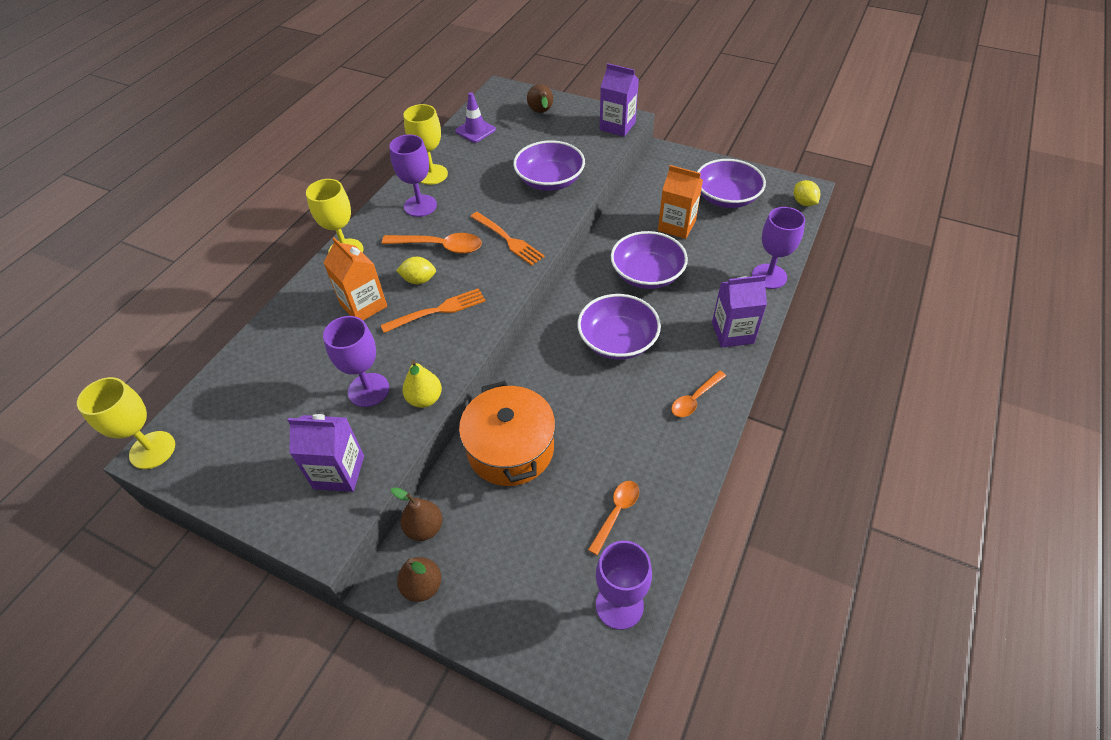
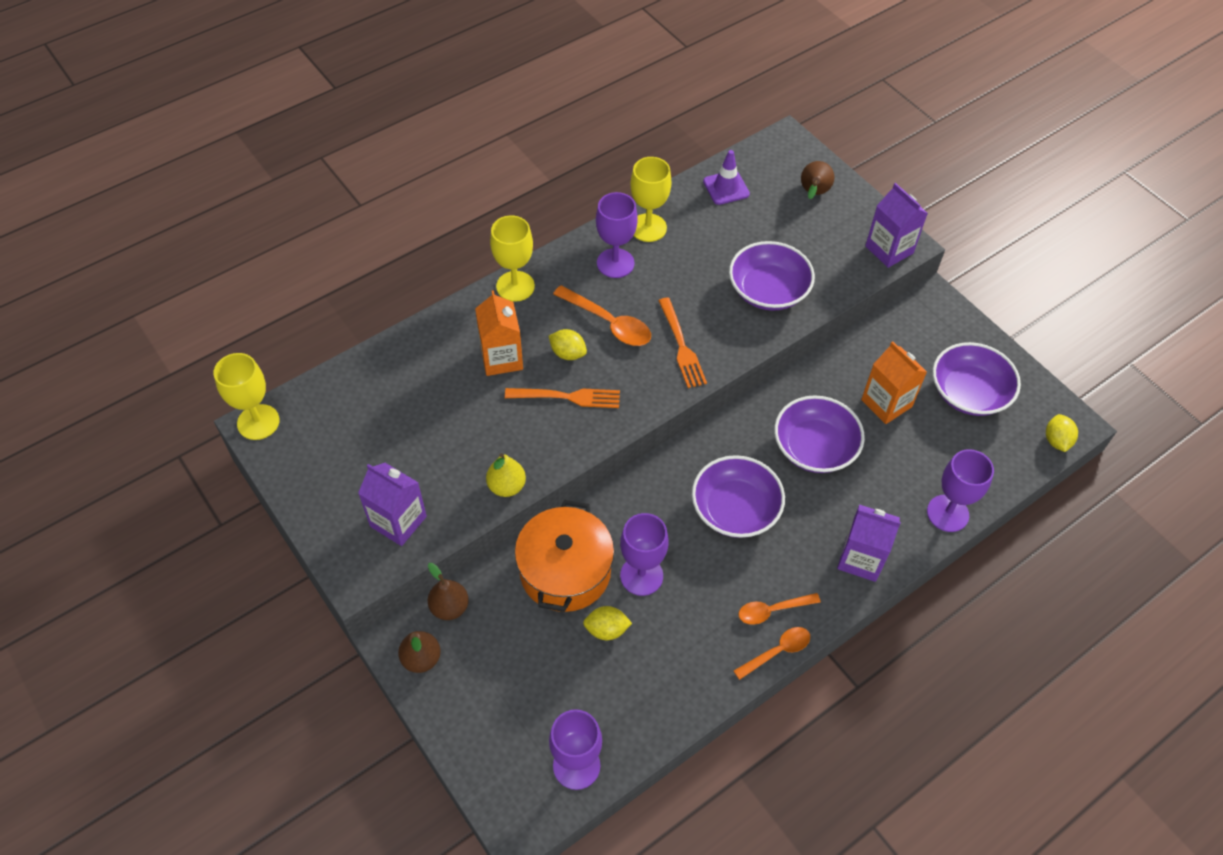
camera: 25 degrees right, 5 degrees up
purple goblet [323,316,389,407] -> purple goblet moved to [620,513,669,596]
orange spoon [588,481,639,555] -> orange spoon moved to [734,627,810,680]
none -> yellow lemon [583,606,632,640]

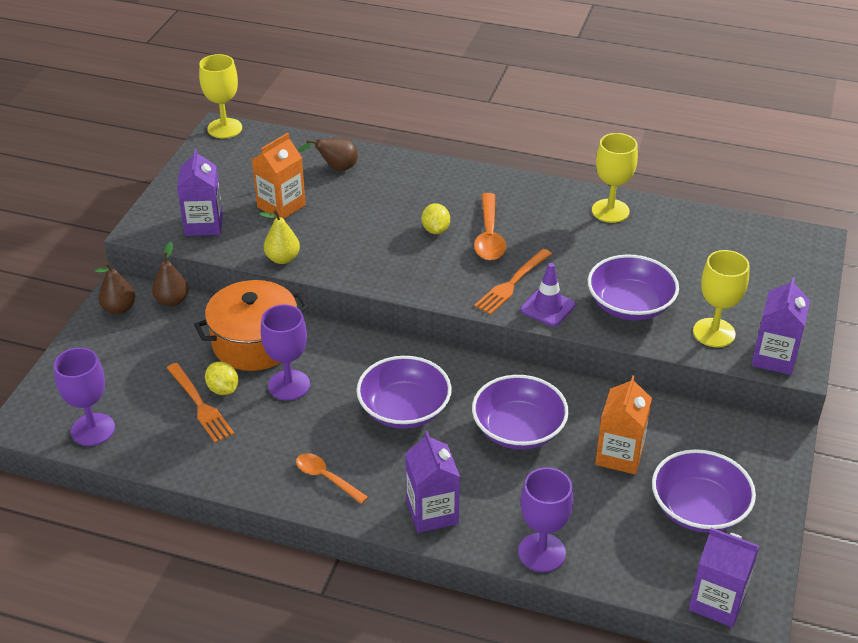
camera: 55 degrees right, 15 degrees down
orange carton [475,290,523,376] -> orange carton moved to [251,133,306,219]
yellow goblet [490,215,535,302] -> yellow goblet moved to [693,250,750,347]
orange fork [505,388,620,408] -> orange fork moved to [167,363,234,443]
purple goblet [596,192,638,278] -> none
purple traffic cone [703,150,750,205] -> purple traffic cone moved to [520,263,575,327]
orange spoon [734,627,810,680] -> none
brown pear [801,161,834,199] -> brown pear moved to [298,138,358,171]
yellow lemon [1046,414,1078,452] -> purple carton [689,528,759,627]

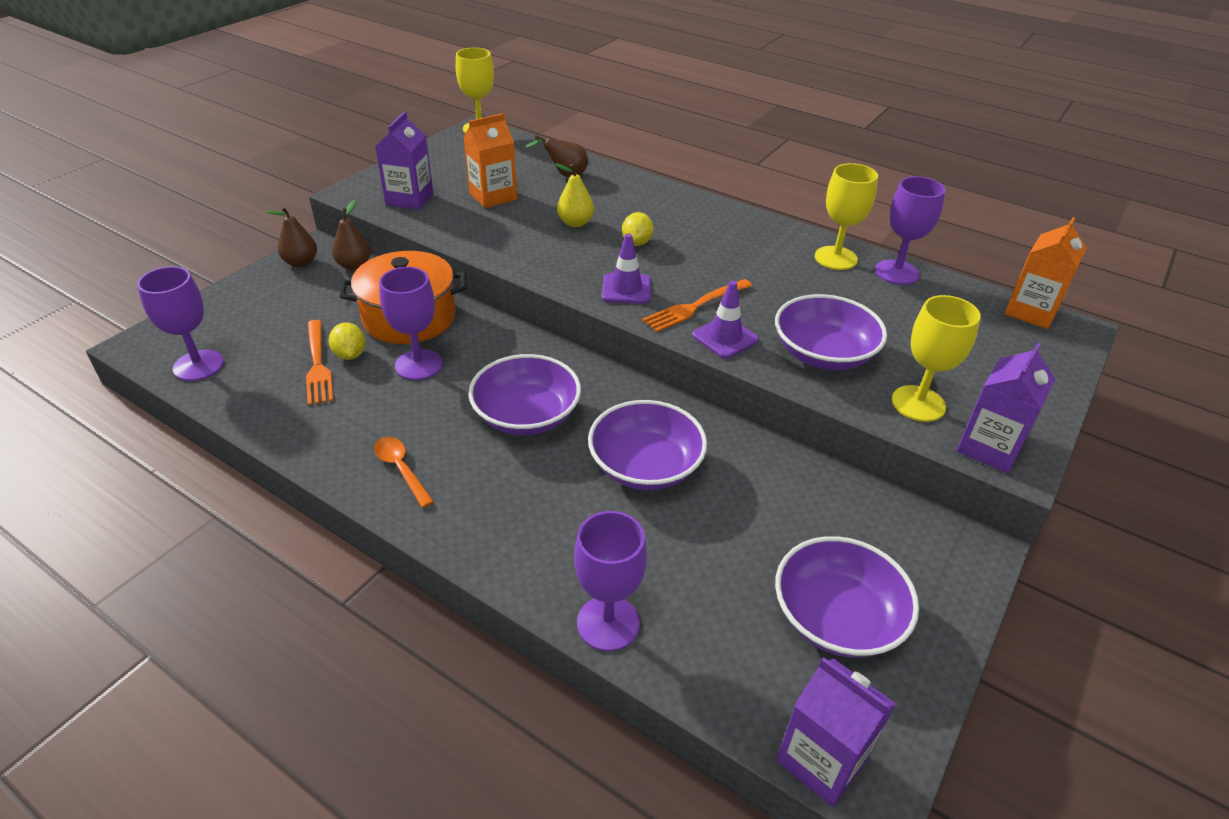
camera: 15 degrees right, 0 degrees up
yellow pear [259,210,300,264] -> yellow pear moved to [555,163,594,227]
purple carton [405,431,460,533] -> none
orange spoon [474,193,506,260] -> none
orange carton [595,375,652,474] -> orange carton moved to [1004,217,1087,329]
none -> purple traffic cone [602,233,651,304]
none -> purple goblet [875,176,946,285]

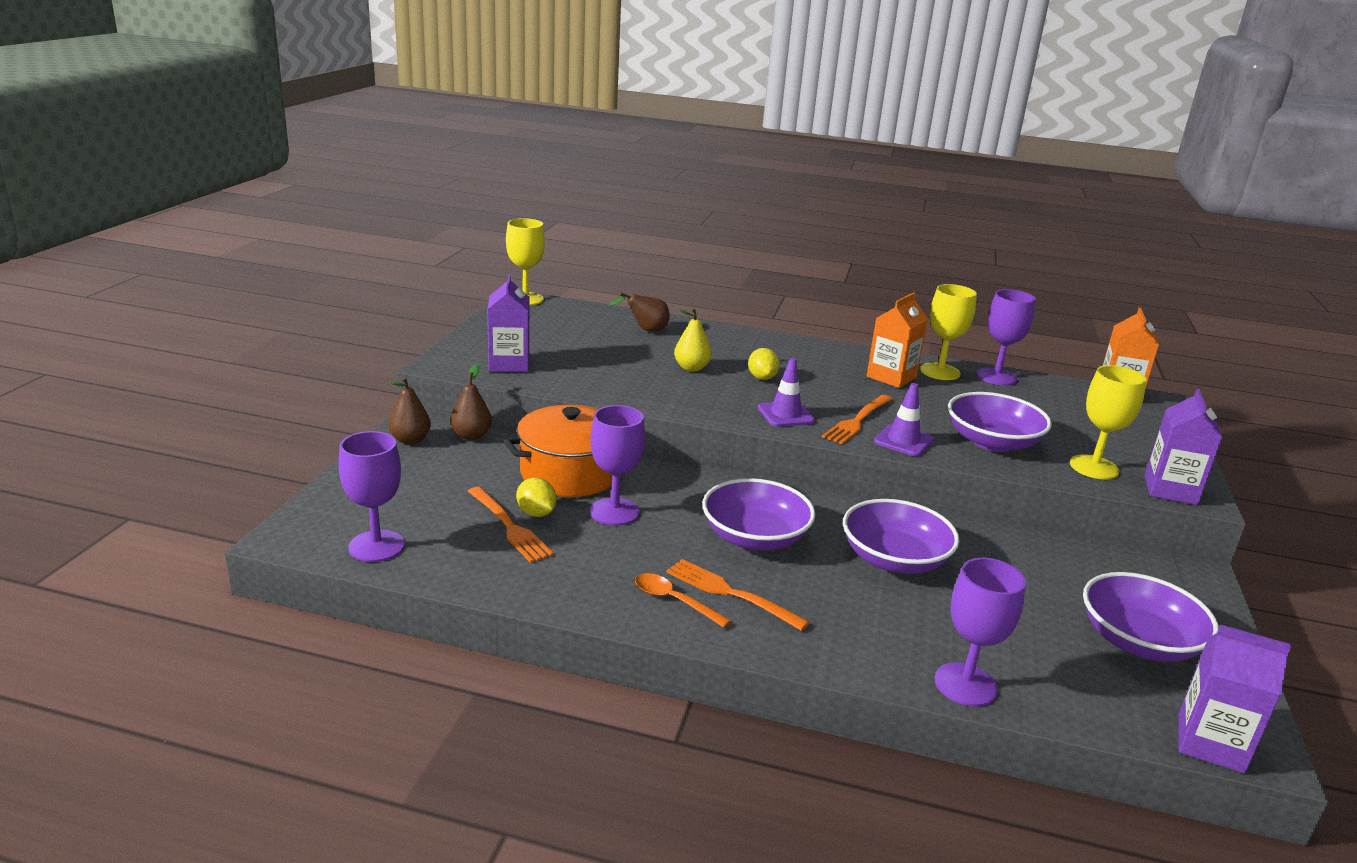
camera: 20 degrees left, 15 degrees down
orange carton [464,113,517,208] -> orange carton moved to [866,292,928,388]
none -> orange fork [666,559,810,631]

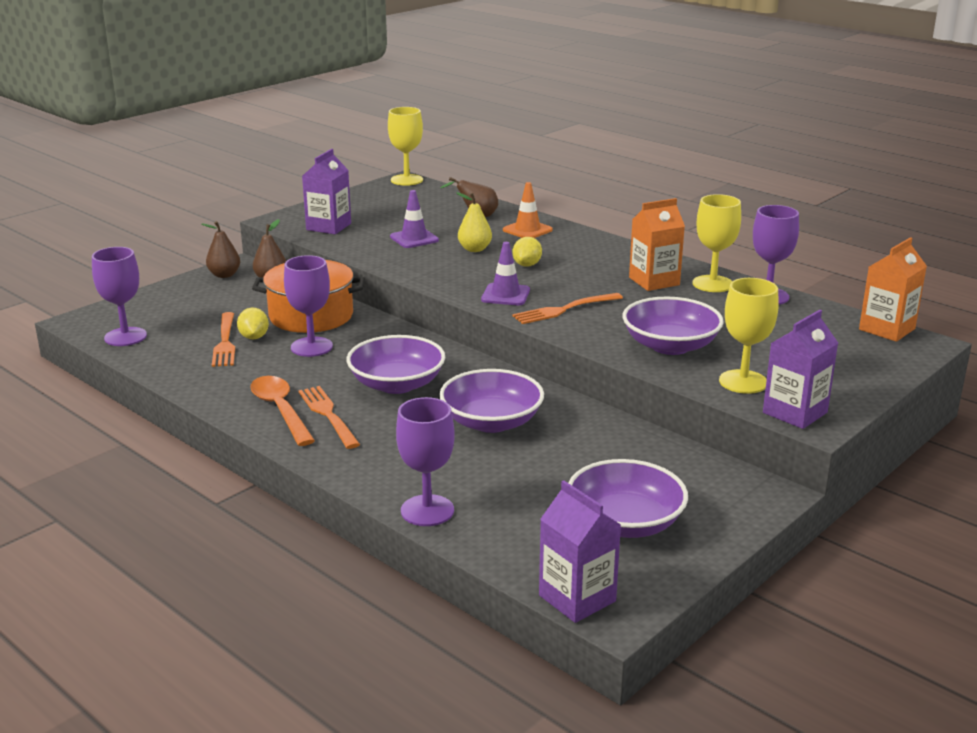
camera: 30 degrees right, 0 degrees up
orange spoon [635,573,731,628] -> orange spoon [250,376,315,446], size x1.51
purple traffic cone [874,383,934,456] -> purple traffic cone moved to [390,190,439,248]
none -> orange traffic cone [503,182,553,238]

